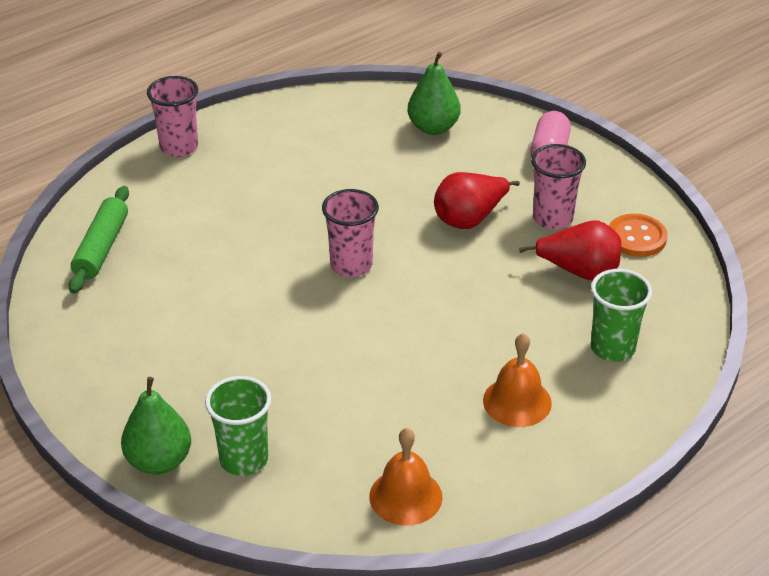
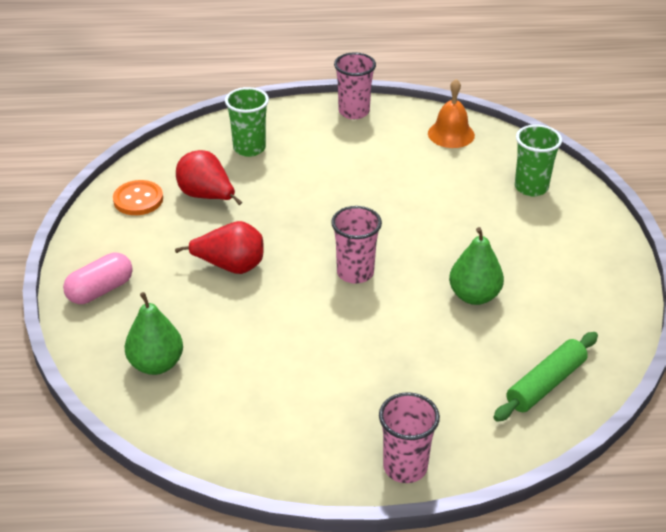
camera: 145 degrees left, 0 degrees up
green pear [121,377,191,474] -> green pear moved to [449,227,504,305]
orange bell [483,333,552,427] -> none
pink cup [531,144,586,229] -> pink cup moved to [334,53,376,119]

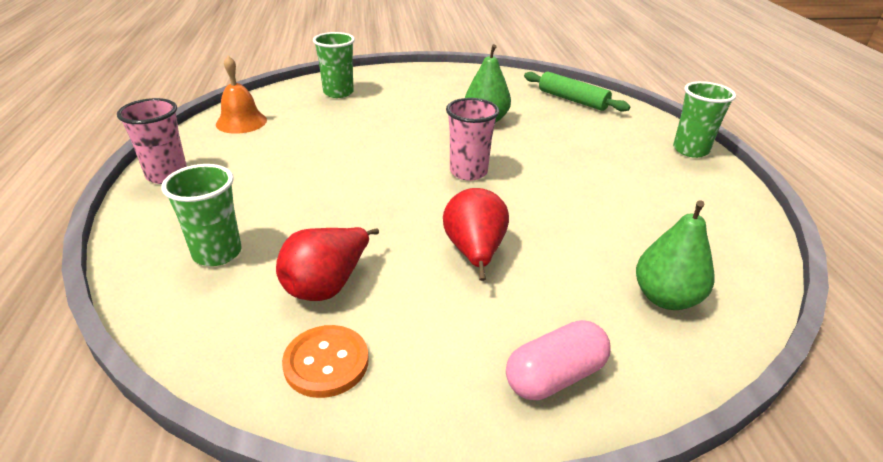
camera: 95 degrees left, 5 degrees down
pink capsule [63,253,133,304] -> pink capsule turned 75 degrees counterclockwise [506,320,611,400]
pink cup [379,392,440,483] -> green cup [673,81,736,158]

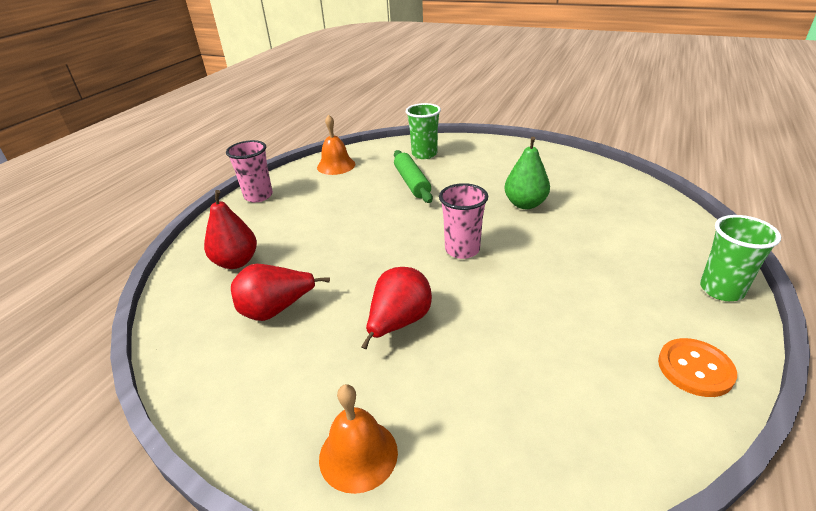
camera: 35 degrees right, 0 degrees up
green cup [161,164,242,266] -> red pear [204,190,257,269]
orange button [282,325,369,398] -> orange button moved to [658,338,737,397]
pink capsule [506,320,611,400] -> orange bell [319,384,398,494]
green rolling pin [524,72,630,112] -> green rolling pin moved to [394,150,433,203]
green pear [636,200,715,310] -> none

